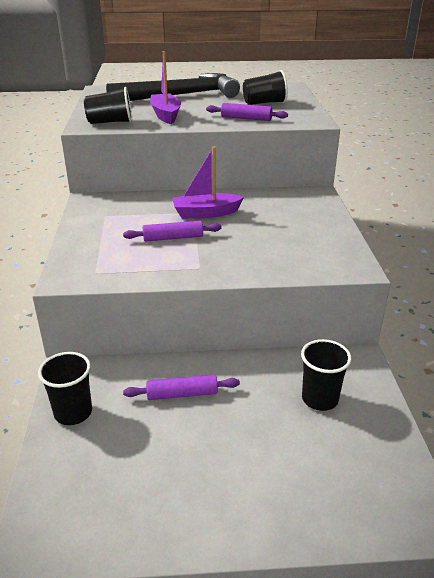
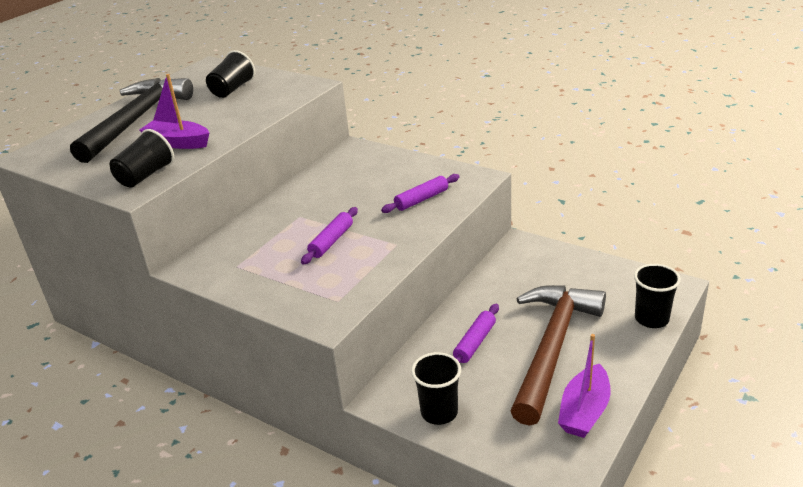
camera: 50 degrees left, 0 degrees up
purple boat [172,146,244,219] -> purple boat moved to [558,334,611,438]
purple rolling pin [206,103,288,121] -> purple rolling pin moved to [381,174,459,213]
black cup [301,339,352,411] -> black cup moved to [634,264,681,328]
none -> brown hammer [510,285,606,426]

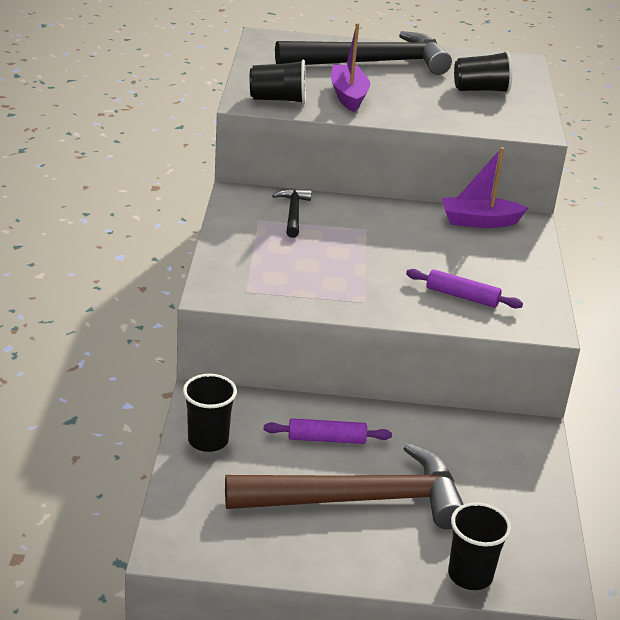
camera: 55 degrees right, 0 degrees up
purple rolling pin [301,207,358,265] -> none
purple boat [558,334,611,438] -> purple boat moved to [442,147,528,228]
none -> black hammer [272,188,312,238]

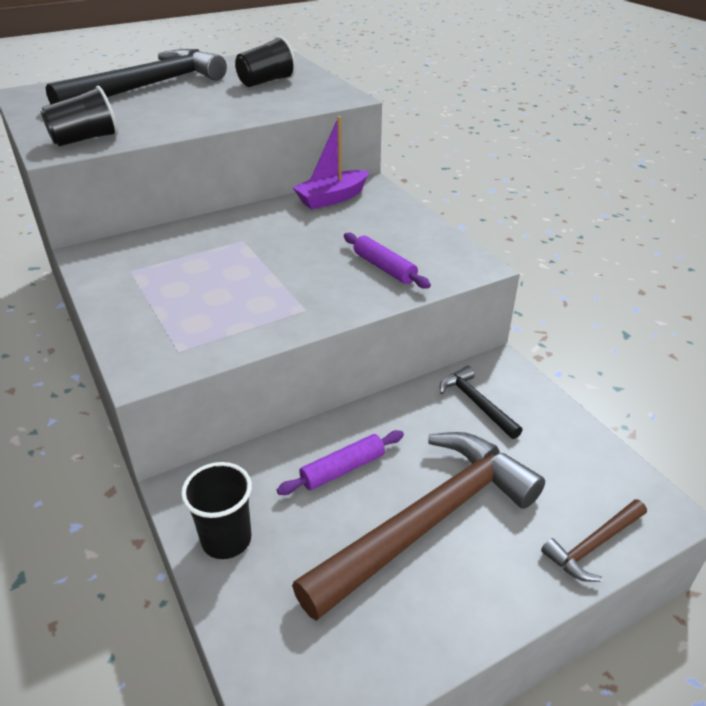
camera: 30 degrees left, 5 degrees up
black hammer [272,188,312,238] -> black hammer moved to [440,366,522,439]
purple boat [331,23,370,112] -> none
purple rolling pin [406,269,523,308] -> purple rolling pin turned 60 degrees clockwise [344,233,431,289]
black cup [448,502,511,590] -> brown hammer [541,499,647,582]

